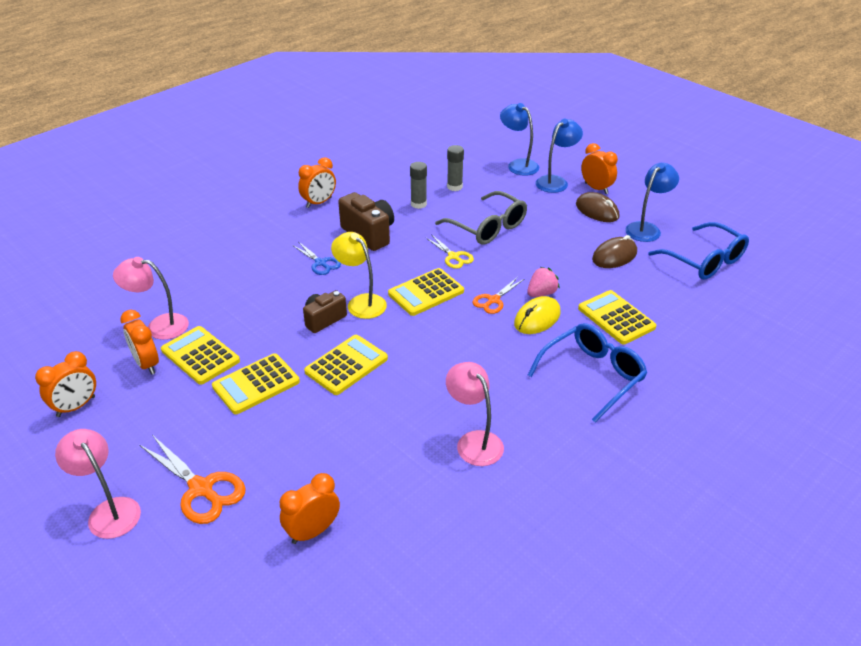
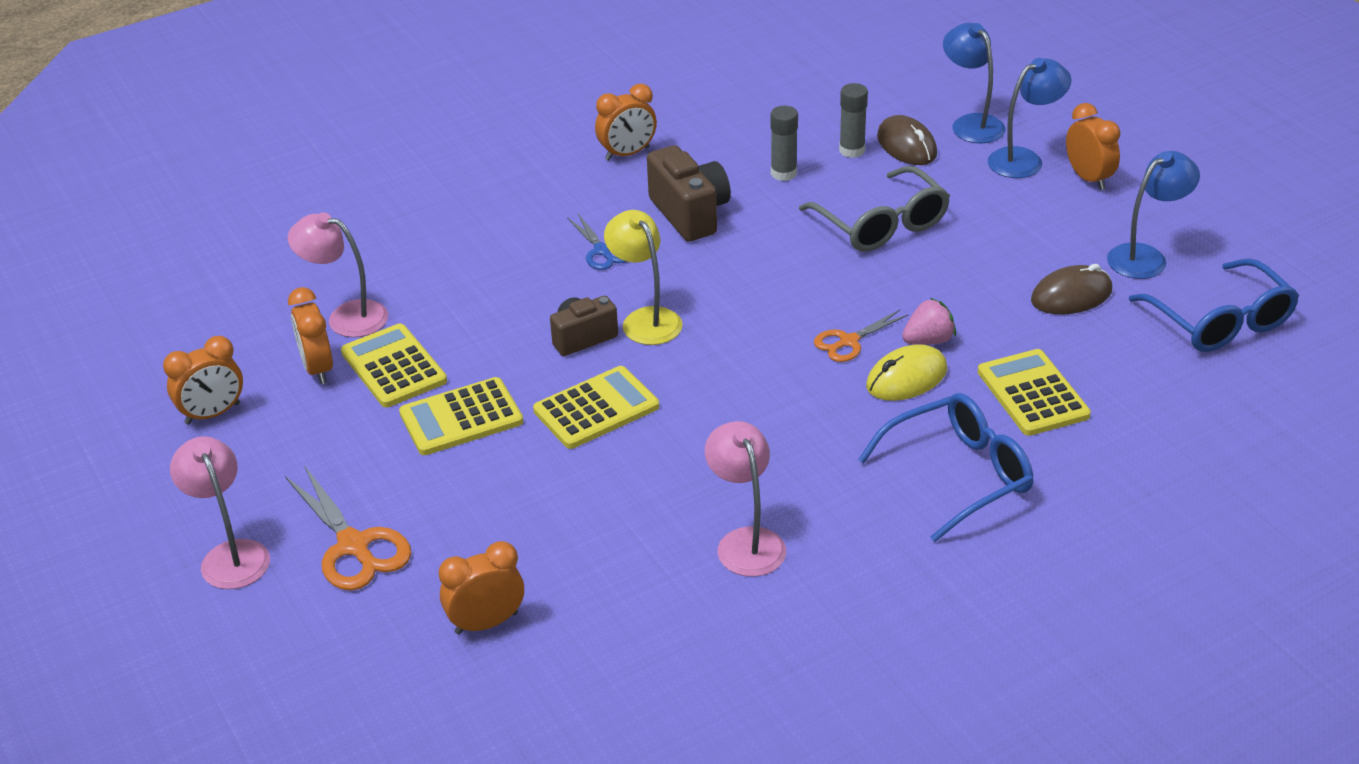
camera: 15 degrees right, 0 degrees up
yellow calculator [388,268,464,316] -> none
yellow scissors [425,234,474,269] -> none
brown mouse [576,192,619,222] -> brown mouse moved to [877,115,937,165]

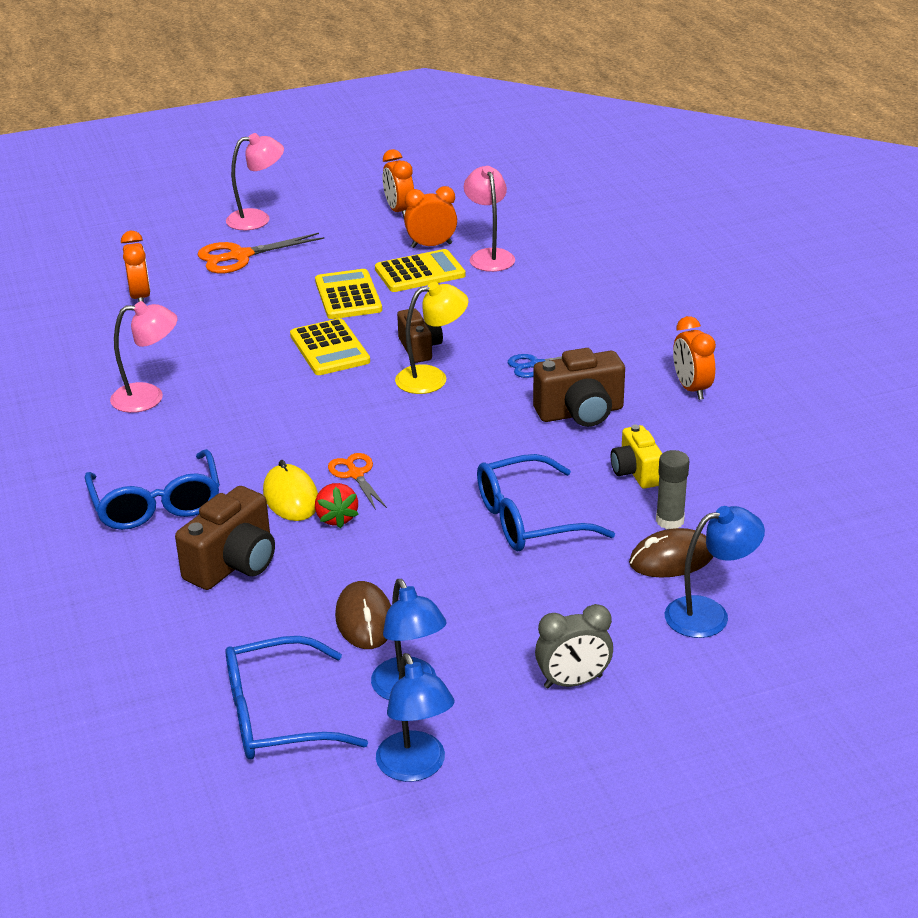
camera: 100 degrees right, 5 degrees down
pink lamp [288,212,388,337] -> pink lamp turned 45 degrees counterclockwise [464,166,515,272]
grey glue stick [770,106,798,181] -> yellow camera [611,425,662,489]
grey glasses [799,166,950,252] -> blue glasses [477,454,615,551]
pink strawberry [902,298,956,345] -> red strawberry [315,483,359,529]
yellow calculator [978,349,1091,436] -> brown camera [175,486,275,590]
blue lamp [988,58,1071,178] -> blue lamp moved to [376,653,454,782]
orange clock [1066,103,1120,190] -> grey clock [535,604,613,689]

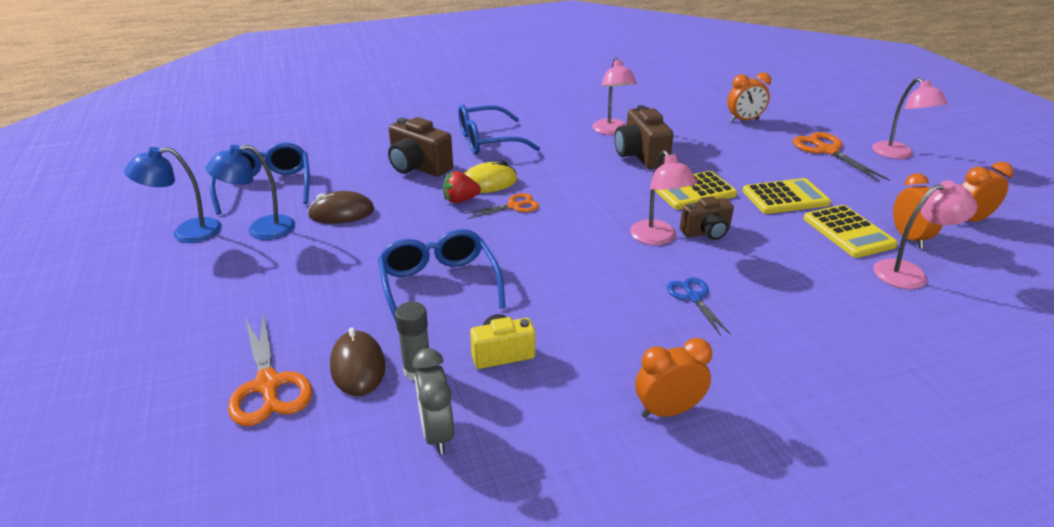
camera: 90 degrees right, 0 degrees up
yellow lamp [395,282,468,394] -> pink lamp [630,150,697,246]
brown camera [533,348,625,427] -> brown camera moved to [615,105,673,169]
grey clock [535,604,613,689] -> grey clock moved to [413,348,454,455]
blue lamp [665,506,765,638] -> orange scissors [228,311,313,426]

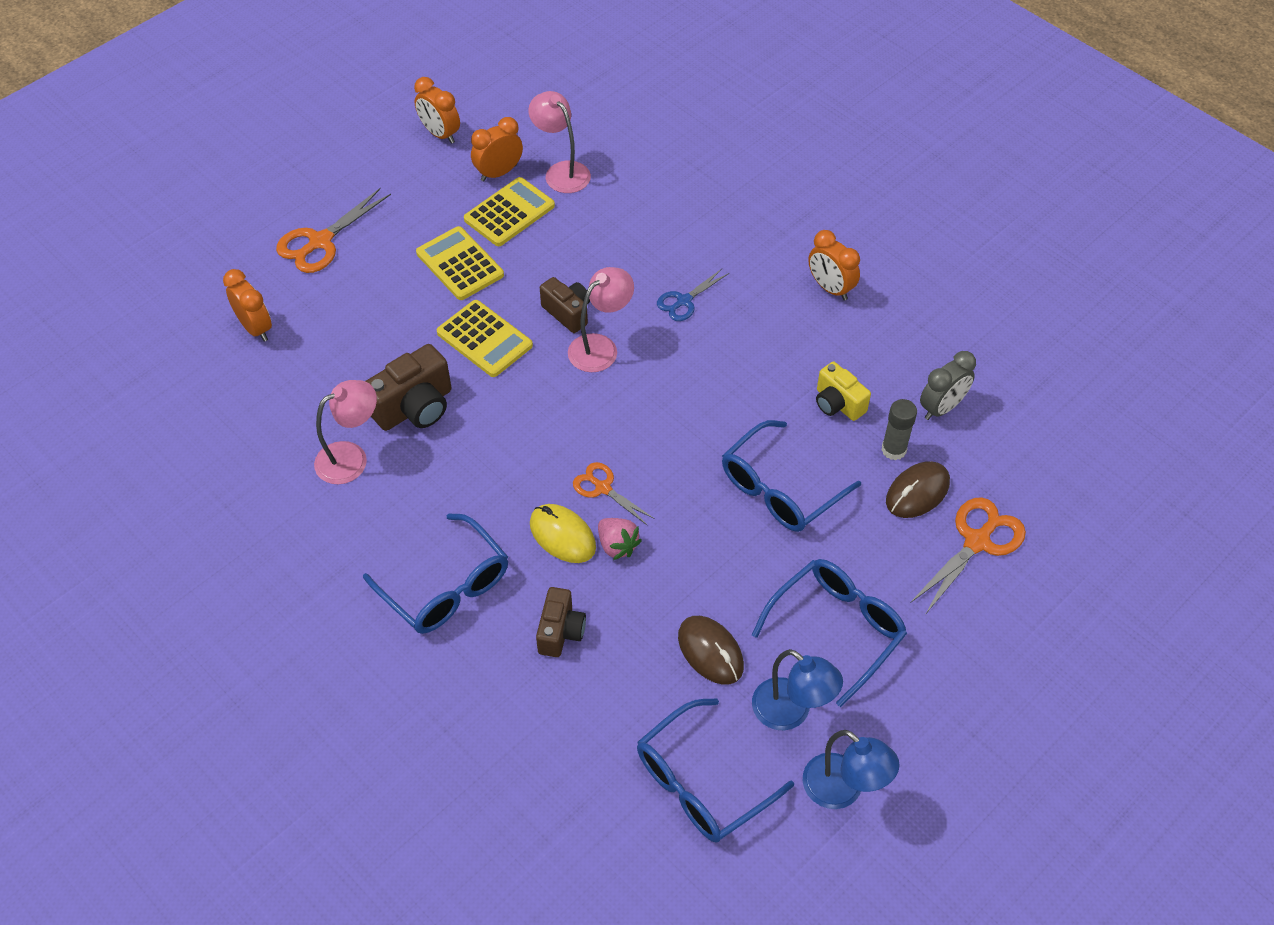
camera: 115 degrees left, 20 degrees up
brown camera [388,117,453,177] -> brown camera [536,587,586,657], size x0.65
red strawberry [443,171,481,203] -> pink strawberry [598,518,642,560]
pink lamp [872,77,948,159] -> none
none -> blue glasses [752,559,907,707]

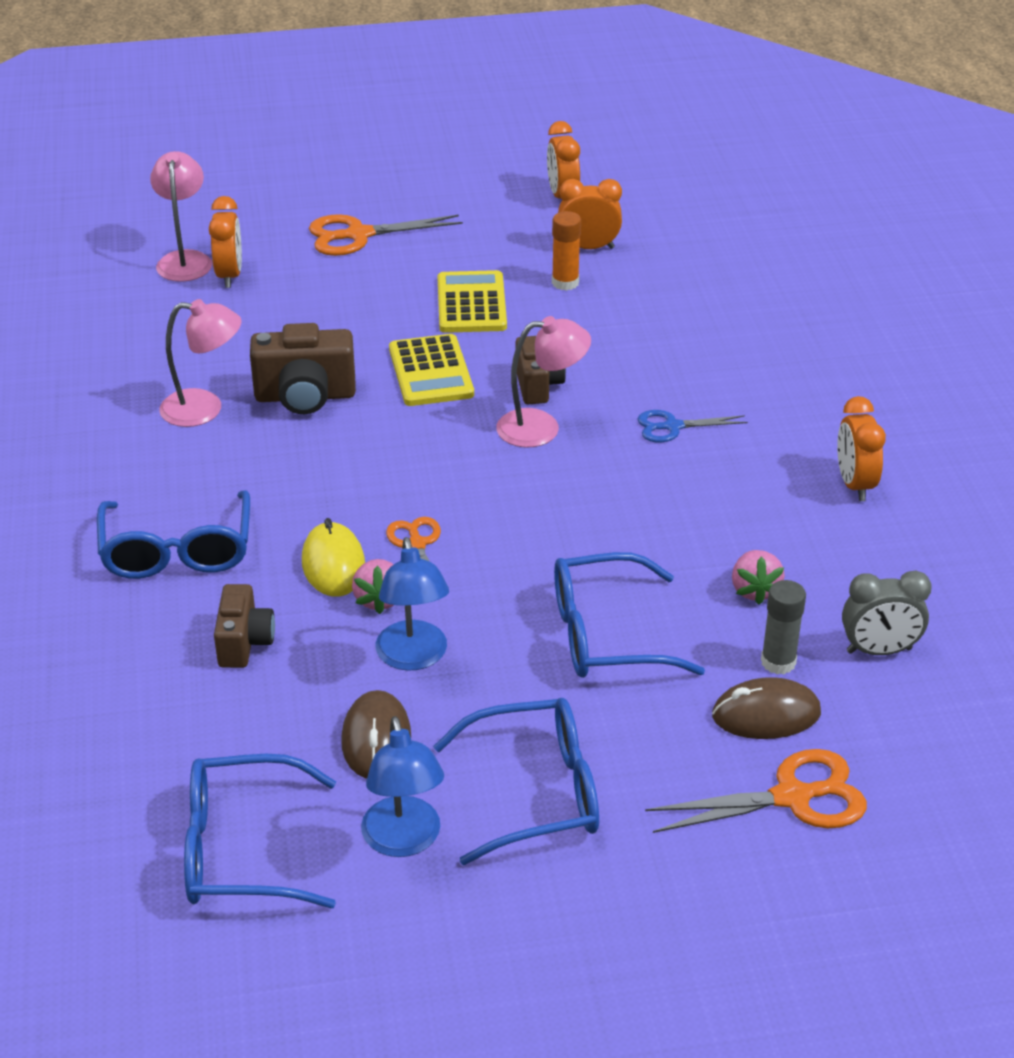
camera: 35 degrees right, 15 degrees down
yellow calculator [464,177,555,246] -> orange glue stick [552,211,581,291]
pink lamp [528,91,591,193] -> pink lamp moved to [150,151,212,282]
brown camera [536,587,586,657] -> brown camera turned 45 degrees counterclockwise [214,584,275,668]
blue lamp [803,730,900,809] -> blue lamp moved to [376,537,449,671]
yellow camera [816,362,871,421] -> pink strawberry [732,550,785,605]

